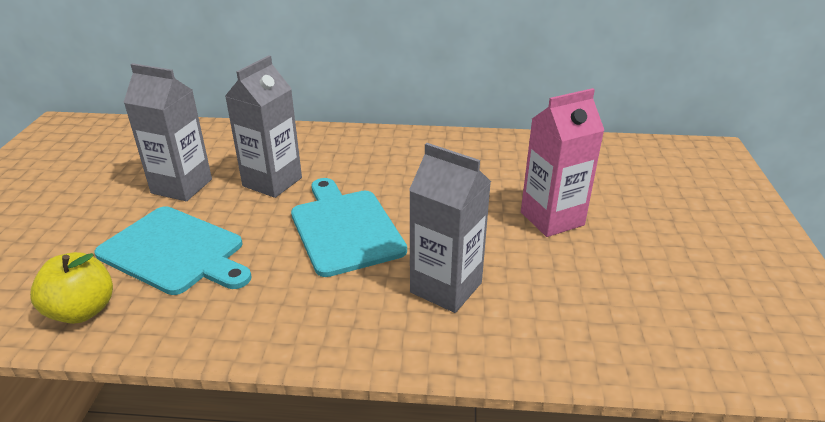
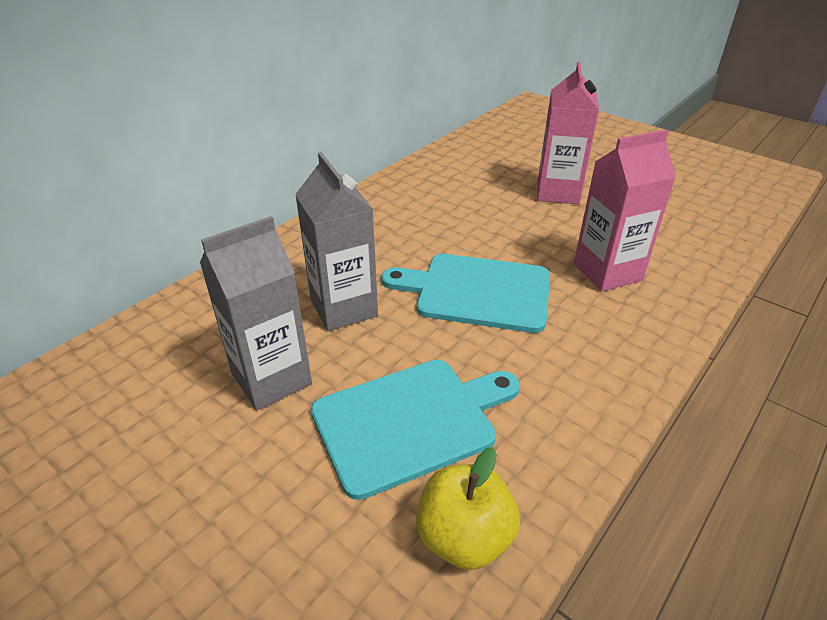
camera: 55 degrees left, 5 degrees up
grey carton [409,143,491,313] -> pink carton [574,130,676,291]

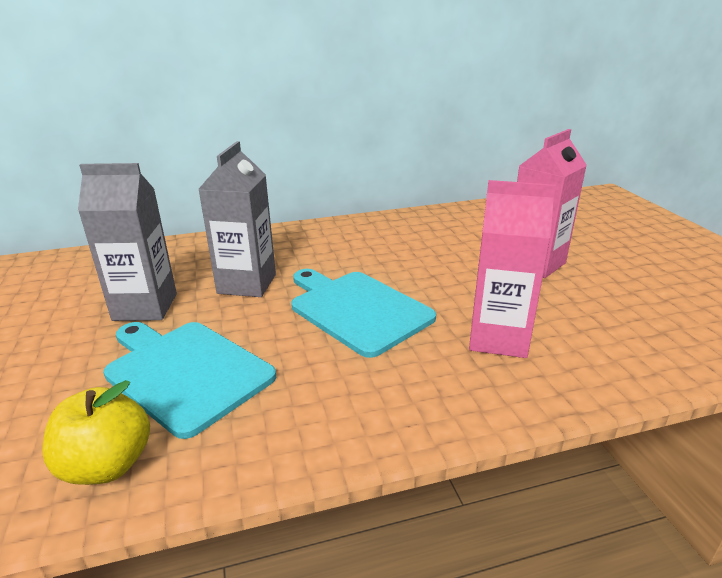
camera: 35 degrees right, 10 degrees down
turquoise cutting board [311,360,520,500] -> turquoise cutting board turned 150 degrees counterclockwise [103,322,276,439]

